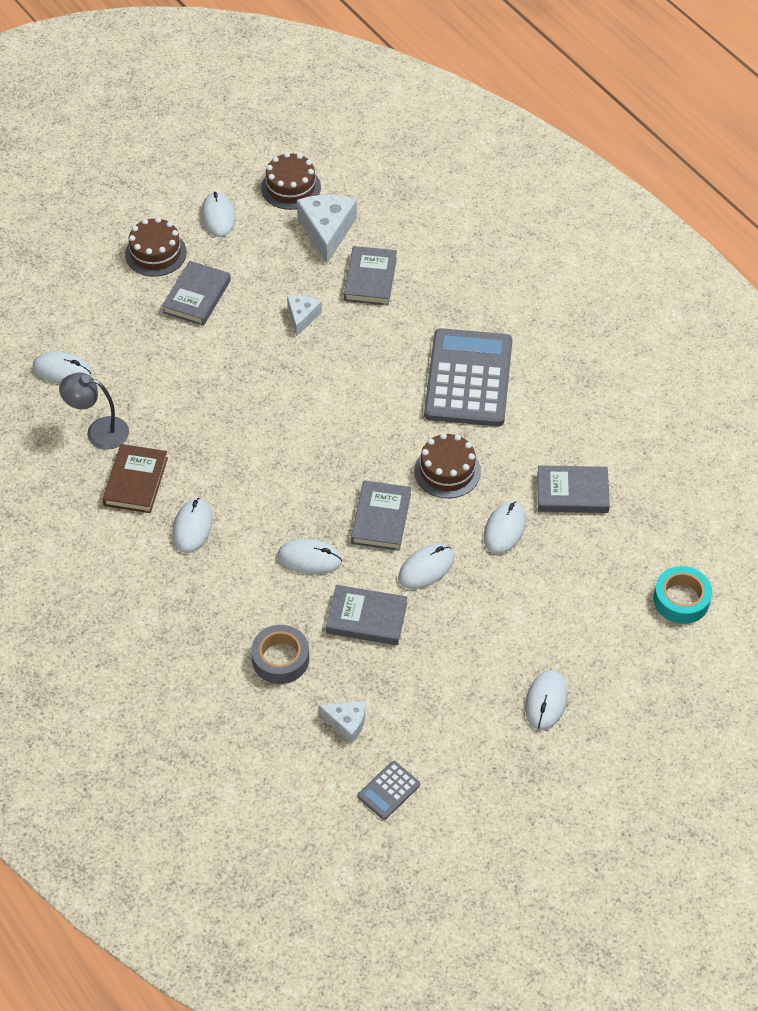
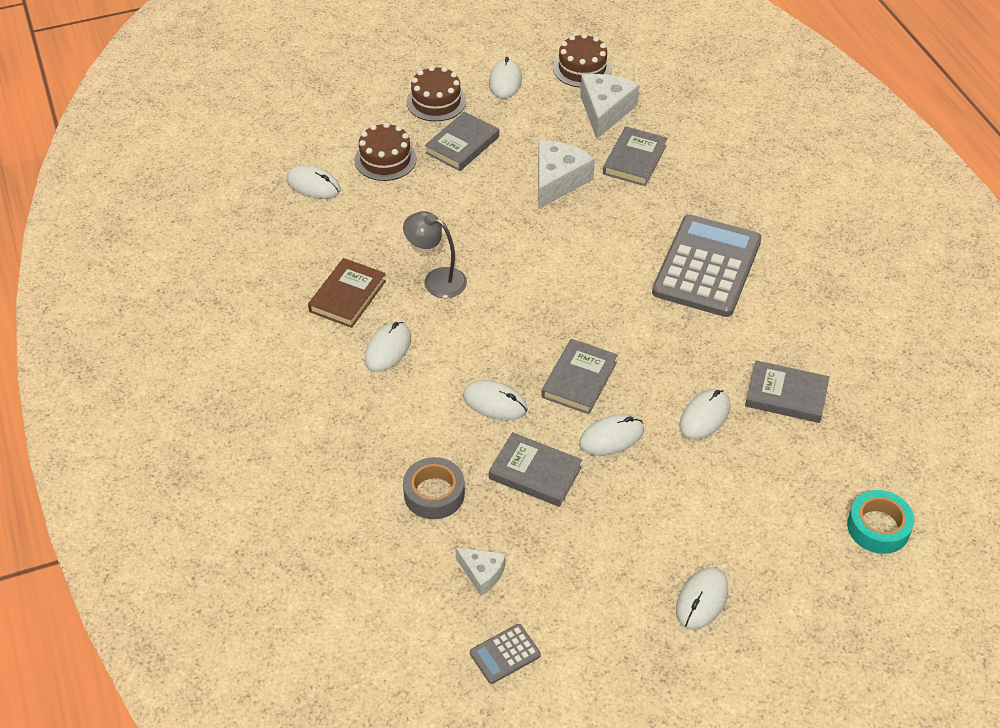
camera: 15 degrees right, 5 degrees down
grey lamp [59,373,129,450] -> grey lamp moved to [403,211,467,298]
white cheese [287,295,322,336] -> white cheese [538,140,595,209], size x1.75
brown cake [414,433,481,498] -> brown cake moved to [355,122,417,181]

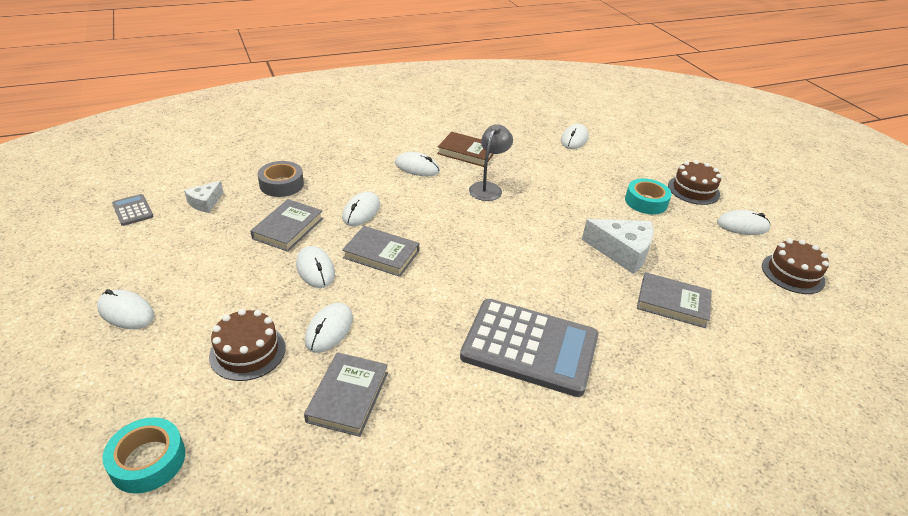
camera: 85 degrees right, 10 degrees down
brown cake [355,122,417,181] -> brown cake moved to [209,309,286,381]
grey book [425,111,499,171] -> turquoise tape [625,178,672,214]
white cheese [580,74,640,139] -> none
white mouse [679,389,730,439] -> white mouse turned 75 degrees clockwise [305,303,353,353]

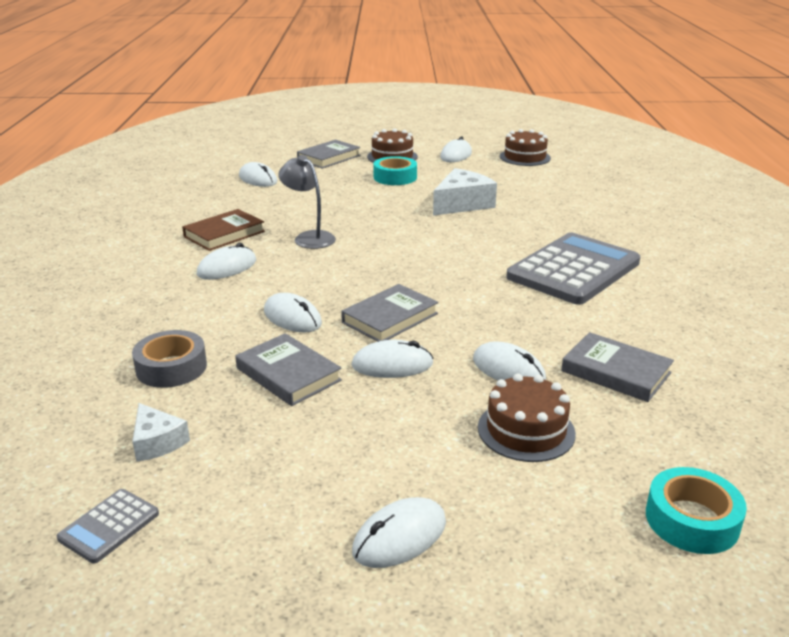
camera: 65 degrees left, 10 degrees down
grey calculator [112,194,154,226] -> grey calculator turned 45 degrees counterclockwise [57,489,159,564]
grey book [637,272,712,328] -> grey book moved to [297,140,361,169]

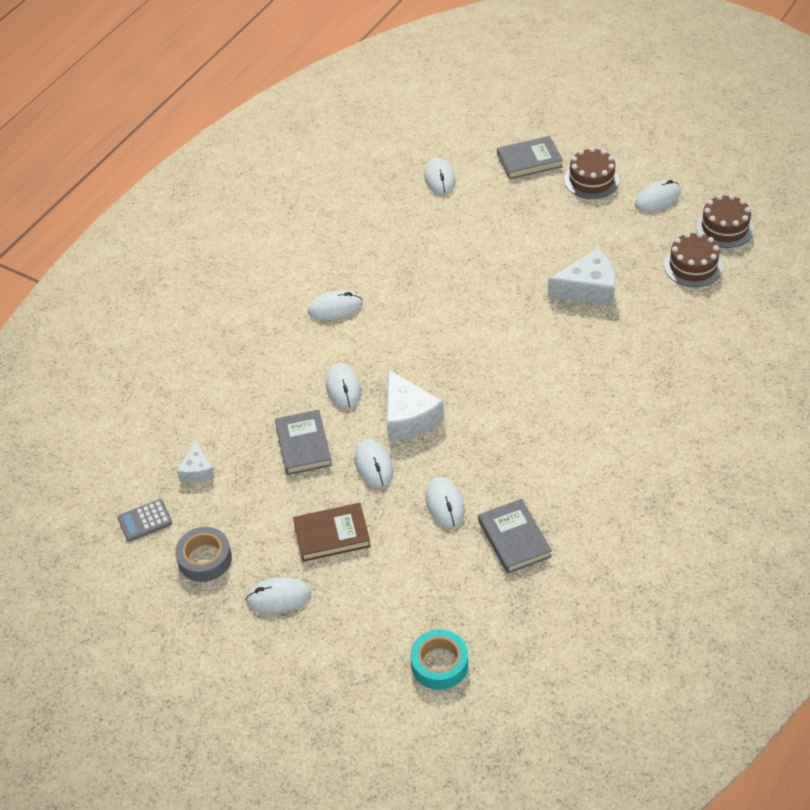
camera: 35 degrees right, 20 degrees up
grey tape [132,330,207,388] -> grey tape moved to [175,527,232,582]
brown book [182,209,265,251] -> brown book moved to [293,503,371,562]
grey lamp [278,155,336,249] -> none
grey book [341,284,438,342] -> white cheese [387,369,444,441]
white mouse [351,340,434,378] -> white mouse turned 45 degrees clockwise [355,439,393,488]
turquoise tape [373,156,417,185] -> none
brown cake [478,374,576,462] -> brown cake moved to [664,232,723,287]
grey calculator [506,233,640,305] -> none

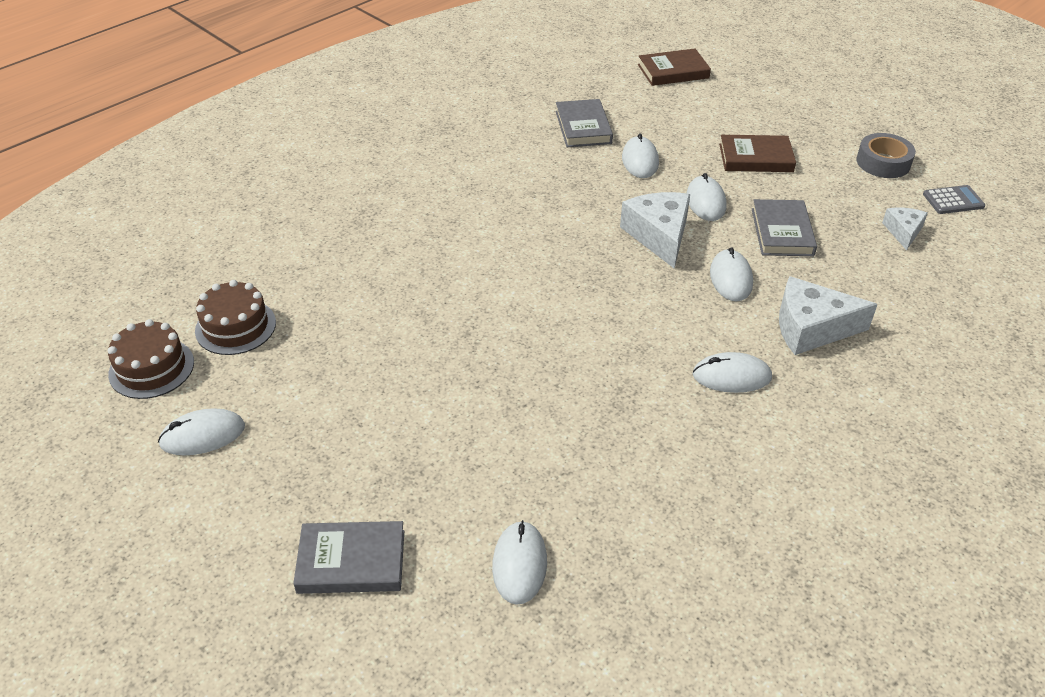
camera: 170 degrees left, 5 degrees down
white mouse [245,577,311,613] -> none
turquoise tape [410,630,468,690] -> brown book [638,48,711,86]
white cheese [548,248,616,306] -> white cheese moved to [779,276,878,355]
brown cake [564,147,619,199] -> none

